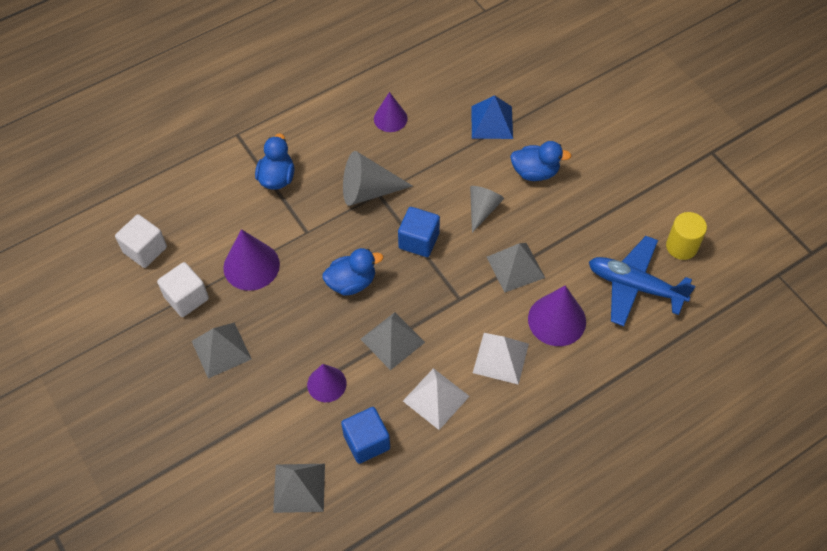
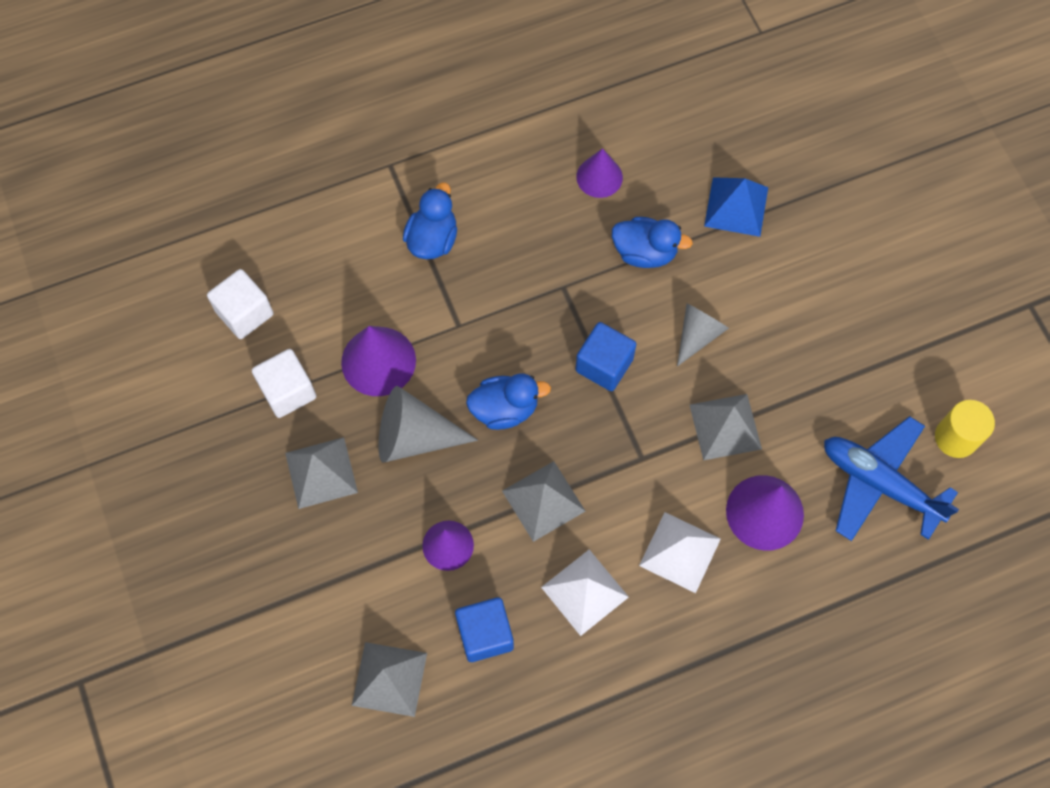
camera: 10 degrees right, 10 degrees up
grey cone [343,151,413,206] -> grey cone moved to [378,386,478,463]
blue duck [510,141,572,181] -> blue duck moved to [612,217,693,268]

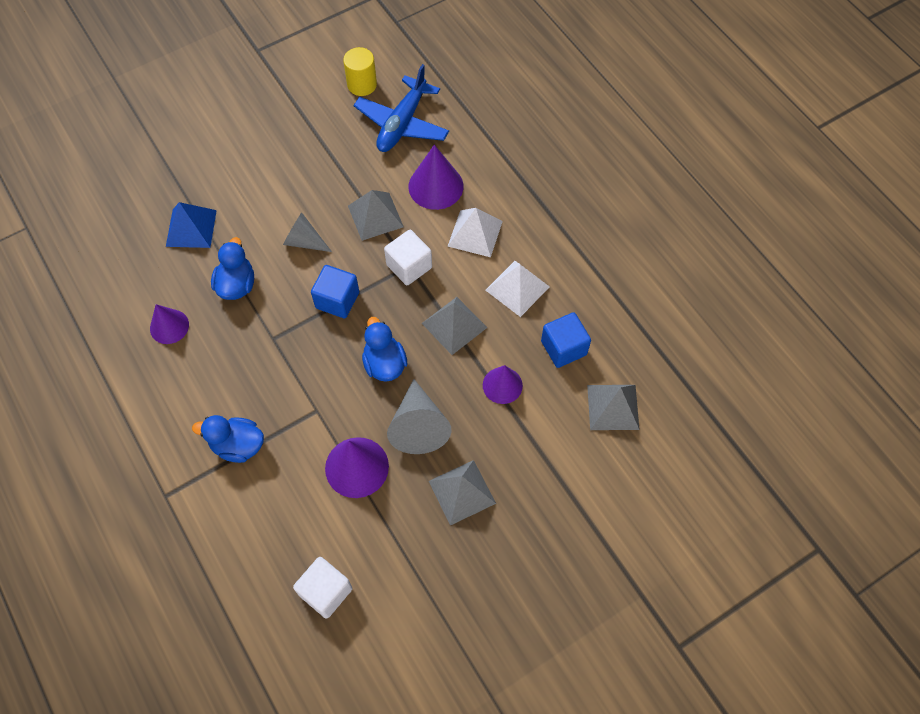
camera: 100 degrees left, 5 degrees down
white cube [252,349,316,418] -> white cube moved to [384,230,432,285]

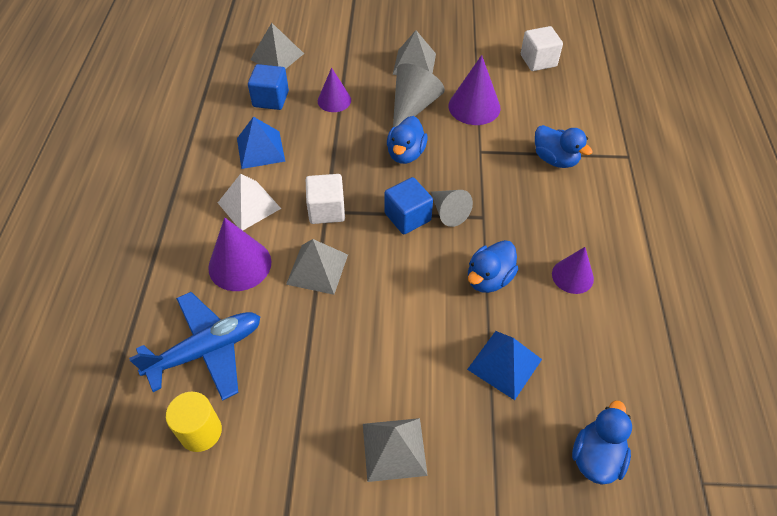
camera: 145 degrees left, 10 degrees down
grey cone [283,212,332,252] -> grey cone moved to [431,190,473,227]
grey pyramid [422,297,487,355] -> grey pyramid moved to [363,418,428,482]
white pyramid [486,261,550,317] -> blue pyramid [237,117,285,169]
none -> blue duck [572,400,632,485]

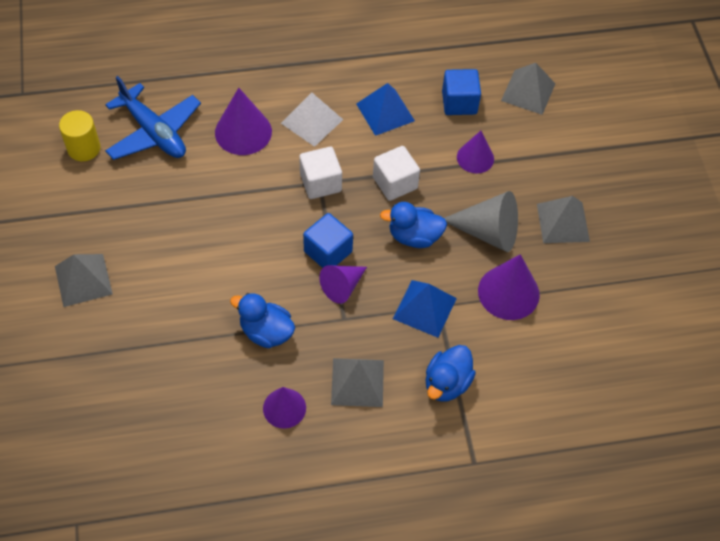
camera: 75 degrees right, 5 degrees up
grey pyramid [286,239,348,295] -> grey pyramid moved to [331,358,384,407]
grey cone [431,190,473,227] -> purple cone [319,265,367,304]
blue pyramid [467,331,542,400] -> blue pyramid moved to [393,280,457,338]
white cube [521,26,563,71] -> white cube moved to [373,146,420,201]
blue duck [572,400,632,485] -> none

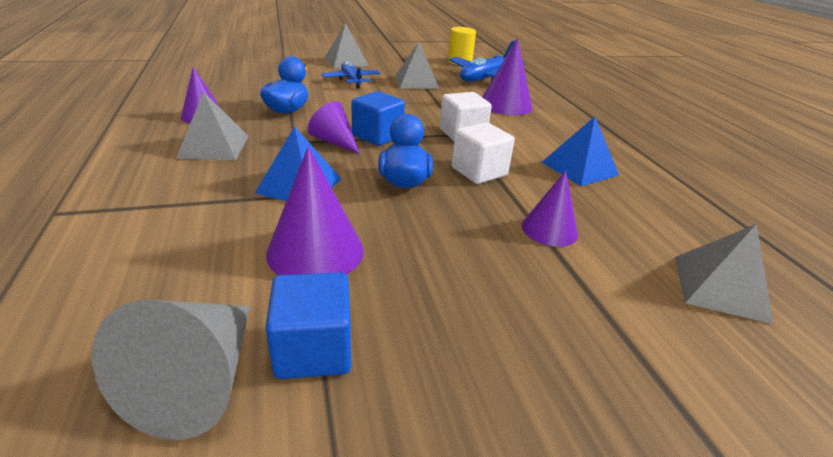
camera: 85 degrees right, 25 degrees down
white pyramid [281,92,343,147] -> none
blue duck [425,345,476,402] -> none
blue cube [442,69,481,115] -> blue cube moved to [266,272,351,379]
grey cone [444,191,518,252] -> grey cone moved to [92,300,250,440]
grey pyramid [537,196,590,243] -> grey pyramid moved to [395,41,439,89]
none -> blue plane [321,61,381,88]

